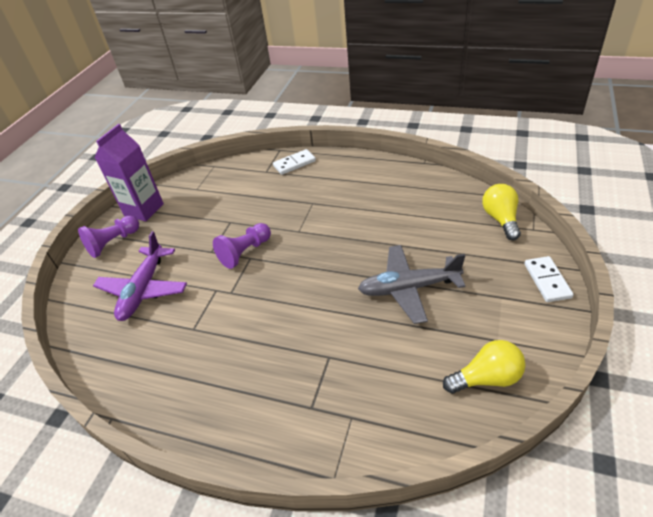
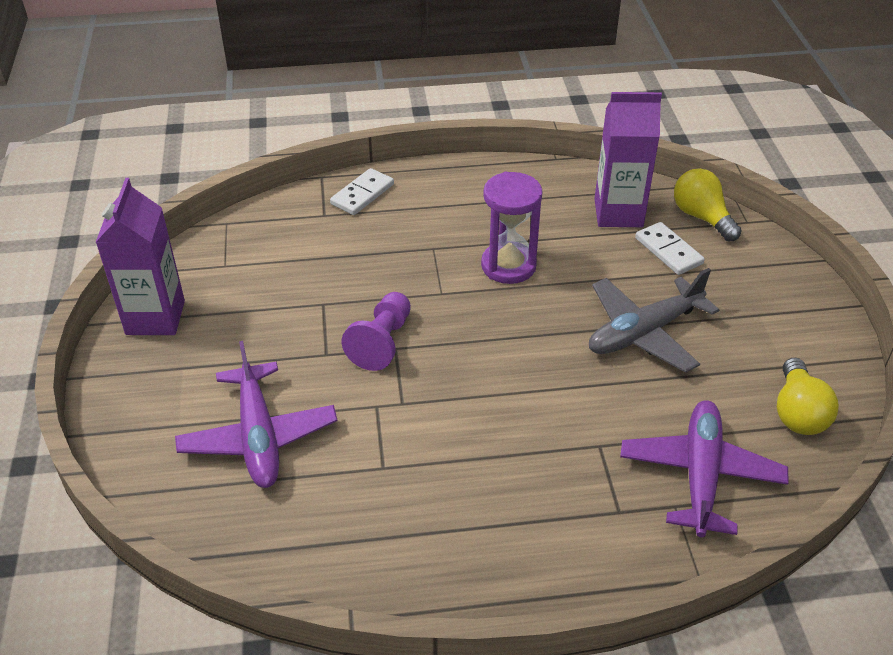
camera: 30 degrees left, 0 degrees up
purple pawn [78,215,139,258] -> none
yellow light bulb [443,340,526,394] -> yellow light bulb turned 135 degrees clockwise [777,358,839,435]
white domino [524,256,574,302] -> white domino moved to [635,222,705,275]
none -> purple hourglass [481,172,543,284]
none -> purple carton [594,92,662,227]
none -> purple plane [620,400,789,537]

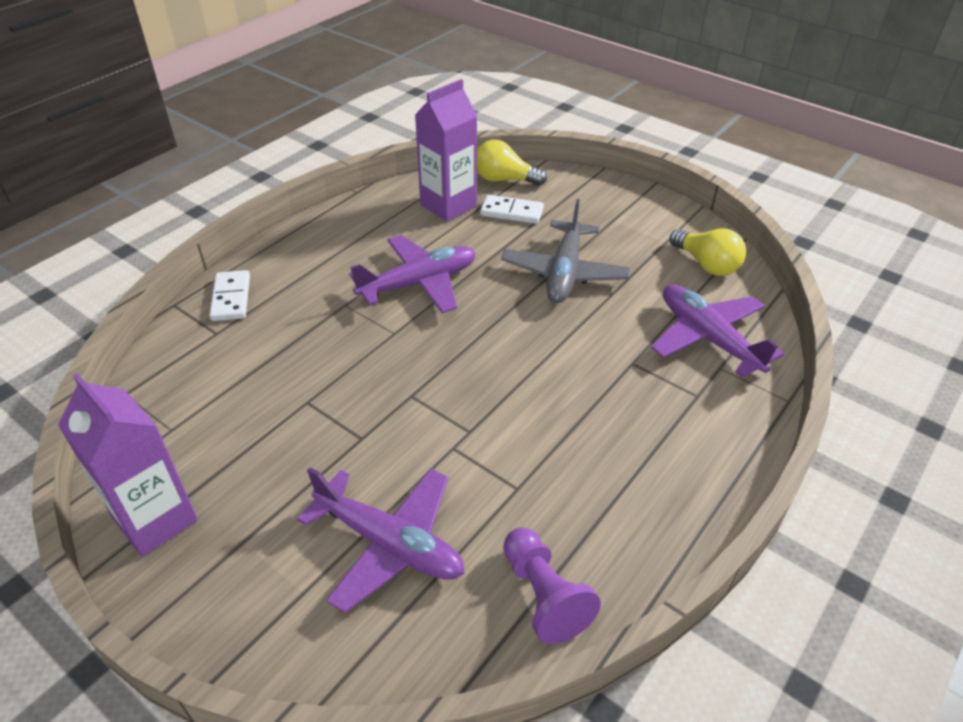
camera: 45 degrees left, 0 degrees up
purple pawn [342,292,411,371] -> purple pawn moved to [503,527,601,644]
purple hourglass [481,172,543,284] -> purple plane [349,235,476,314]

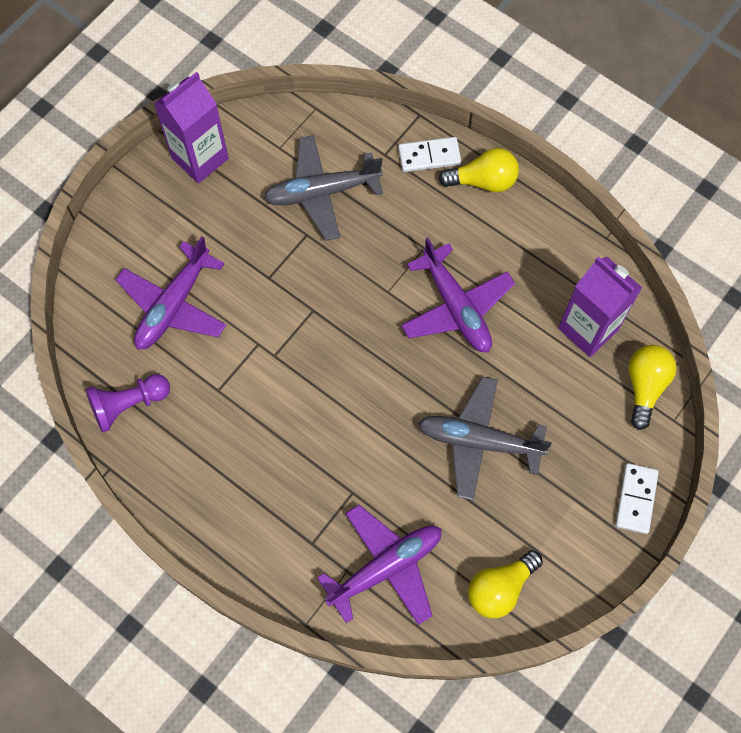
camera: 90 degrees right, 25 degrees up
white domino [480,195,544,224] -> white domino moved to [615,463,659,534]
none -> grey plane [264,135,383,241]
none -> yellow light bulb [438,148,519,192]

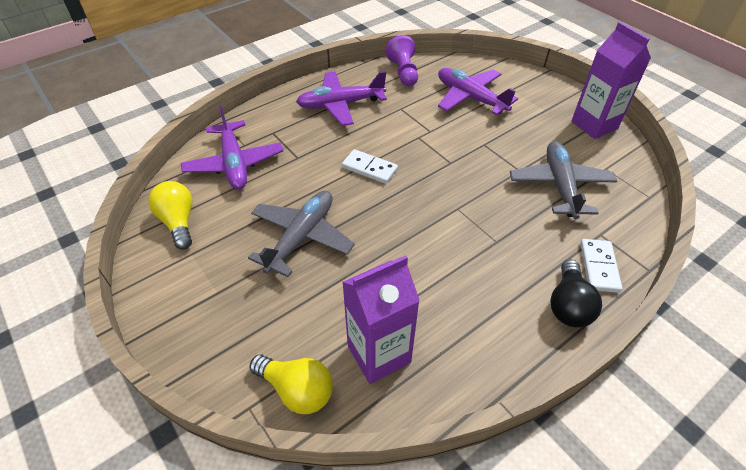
camera: 105 degrees right, 20 degrees down
purple plane [401,238,515,352] -> purple plane moved to [296,71,387,126]
yellow light bulb [438,148,519,192] -> black light bulb [550,260,602,328]
white domino [615,463,659,534] -> white domino moved to [342,149,398,184]

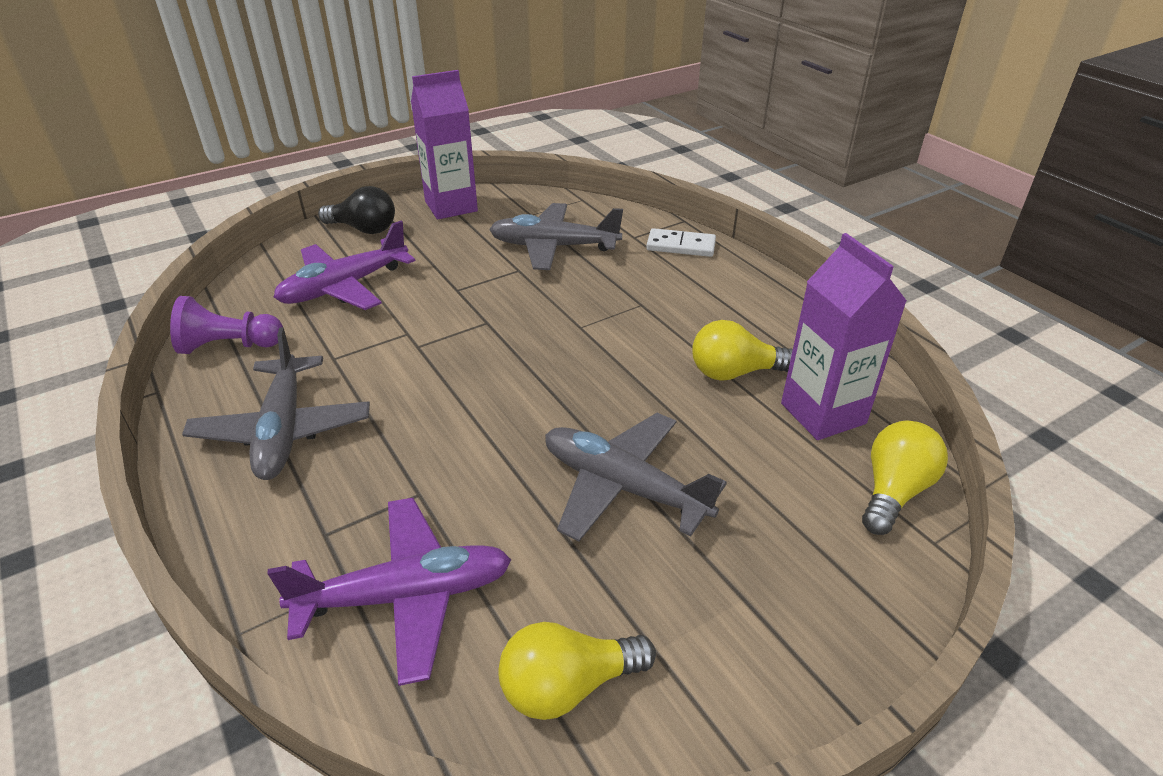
camera: 85 degrees left, 10 degrees down
purple plane [296,71,387,126] -> grey plane [182,327,370,480]
white domino [342,149,398,184] -> none
black light bulb [550,260,602,328] -> black light bulb moved to [318,186,395,234]
none -> yellow light bulb [692,320,793,381]

